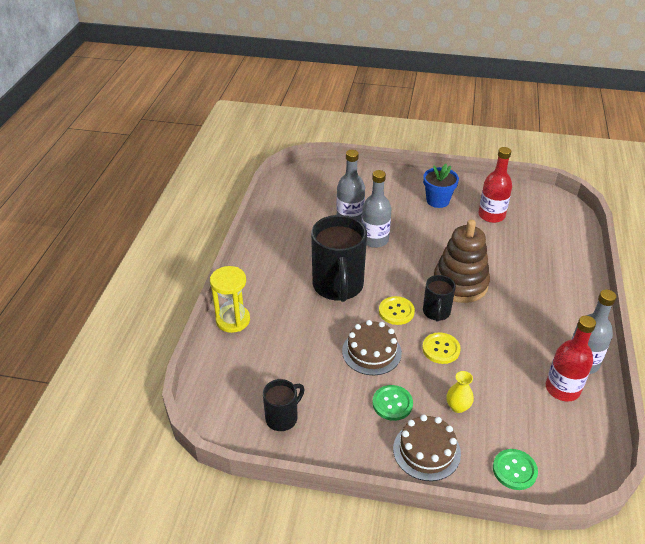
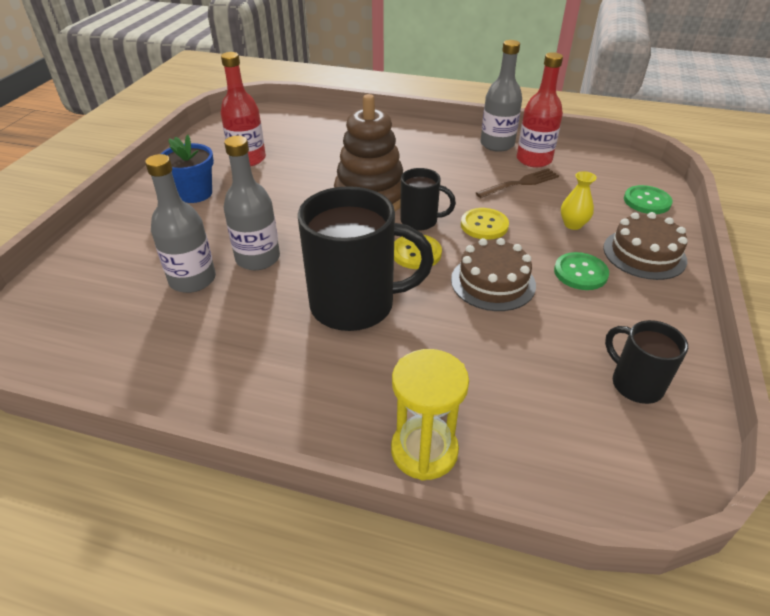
camera: 85 degrees left, 0 degrees up
none -> brown fork [476,168,559,198]

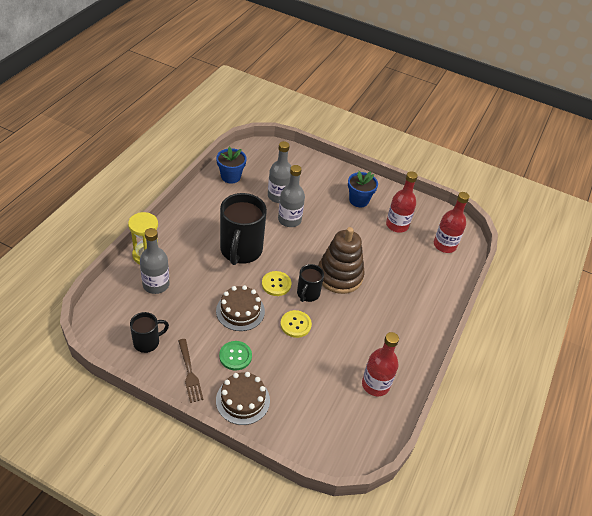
camera: 95 degrees right, 5 degrees up
brown fork [476,168,559,198] -> brown fork moved to [178,339,204,403]
grey bottle [480,40,522,152] -> grey bottle moved to [140,228,170,294]
yellow vase [561,171,597,230] -> none
green button [624,185,673,214] -> none
none -> blue flower pot [216,147,247,184]
none -> red bottle [434,192,470,253]

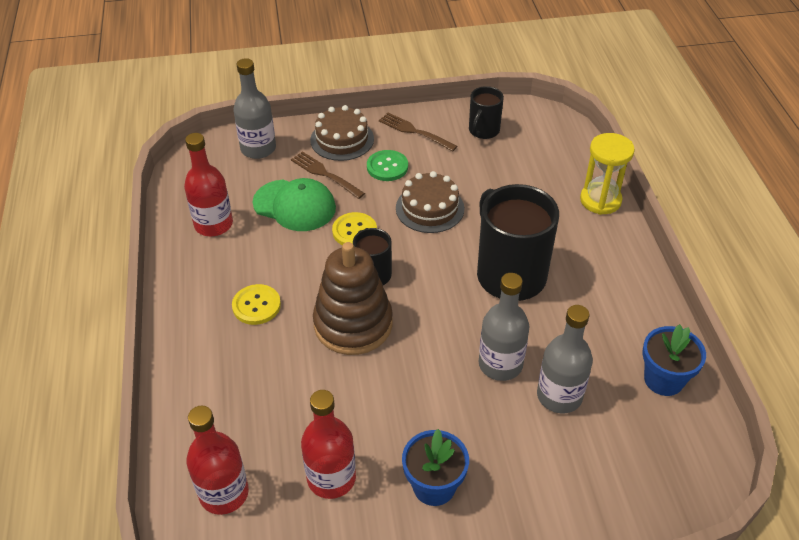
camera: 150 degrees right, 0 degrees up
grey bottle [140,228,170,294] -> grey bottle moved to [233,58,276,159]
yellow button [262,271,291,296] -> yellow button moved to [232,284,281,325]
none -> green cap [253,178,336,231]
none -> brown fork [291,151,365,199]

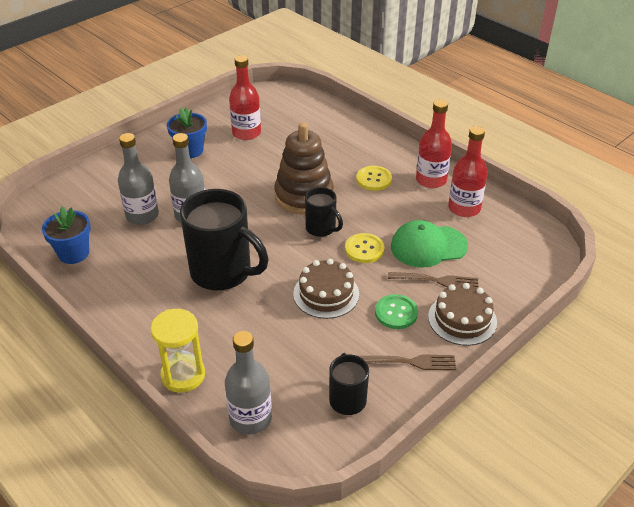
camera: 145 degrees right, 5 degrees down
red bottle [186,406,249,515] -> red bottle moved to [416,99,452,188]
grey bottle [233,58,276,159] -> grey bottle moved to [225,331,272,435]

